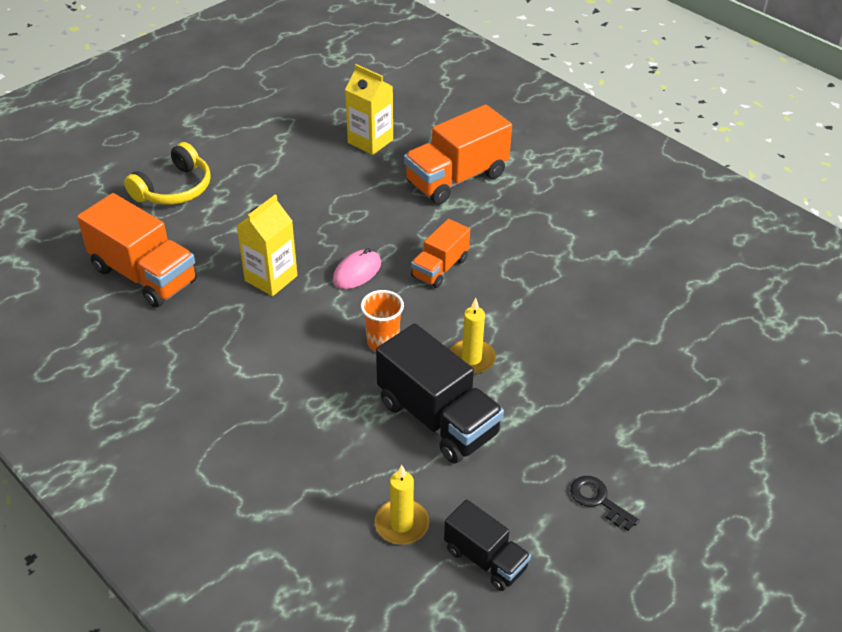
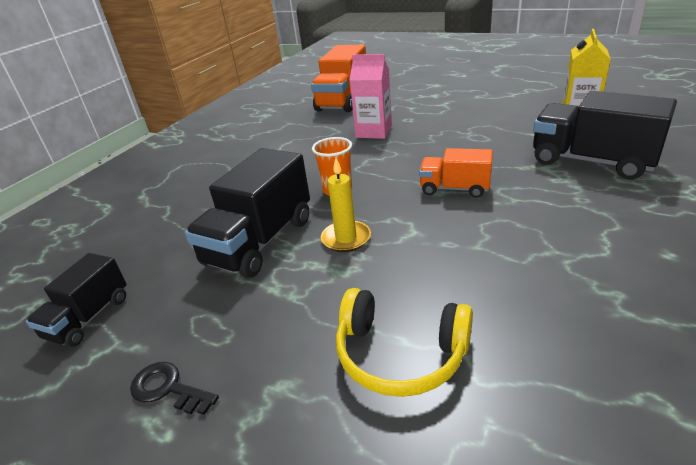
camera: 75 degrees right, 10 degrees down
yellow headphones [124,142,211,205] -> yellow headphones moved to [336,288,473,397]
yellow carton [237,195,298,296] -> pink carton [350,54,392,139]
pink mouse [333,248,381,289] -> none
yellow candle [375,465,429,545] -> none
orange truck [404,105,512,205] -> black truck [533,91,677,179]
black key [570,476,640,531] -> black key turned 90 degrees counterclockwise [130,362,219,415]

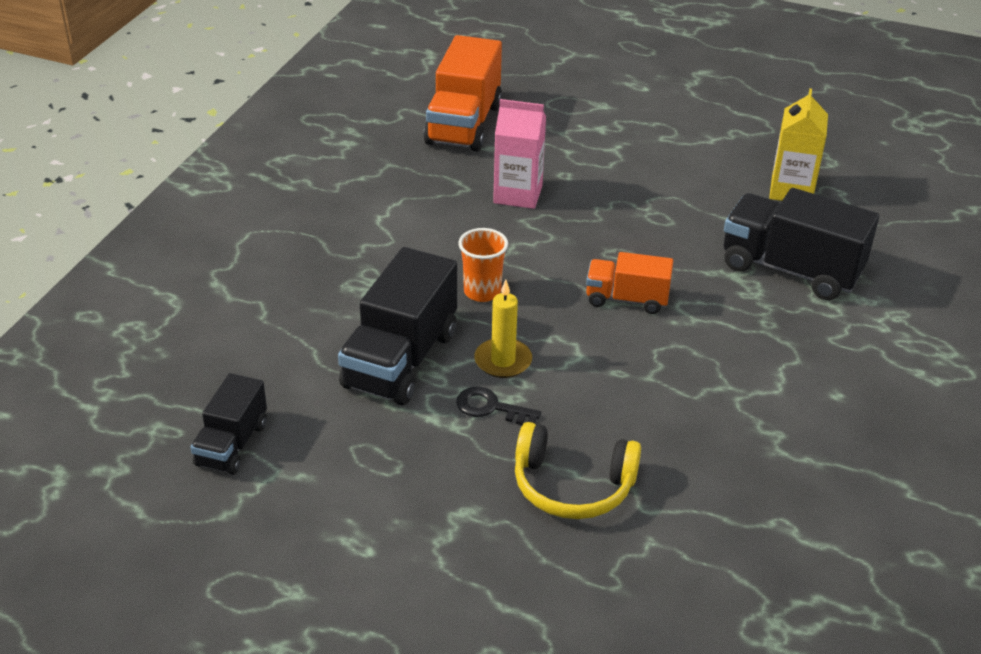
camera: 10 degrees left, 5 degrees up
black key [130,362,219,415] -> black key moved to [456,387,541,425]

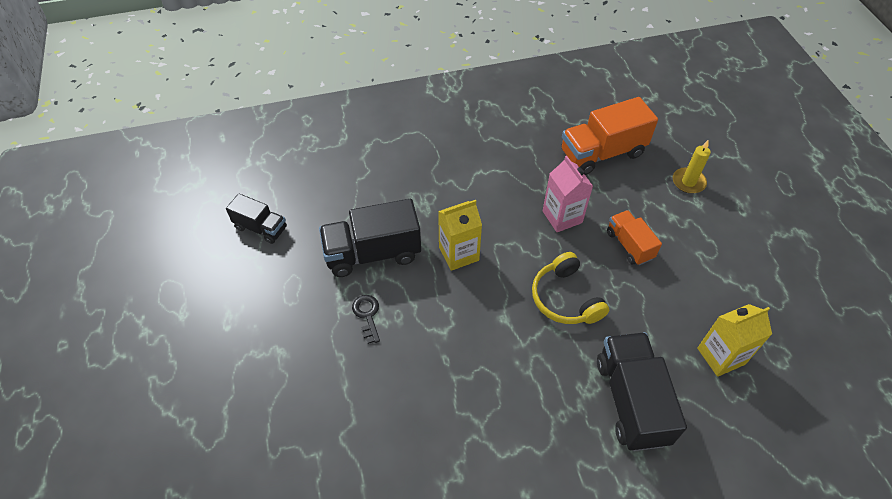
camera: 55 degrees right, 15 degrees up
black truck [190,373,267,475] -> black truck turned 135 degrees counterclockwise [226,193,287,244]
orange cup [458,228,508,302] -> yellow carton [438,200,482,271]
yellow candle [474,280,532,378] -> yellow candle moved to [673,140,711,194]
yellow headphones [515,422,641,519] -> yellow headphones moved to [532,252,609,324]
orange truck [586,252,673,314] -> orange truck moved to [607,210,662,265]

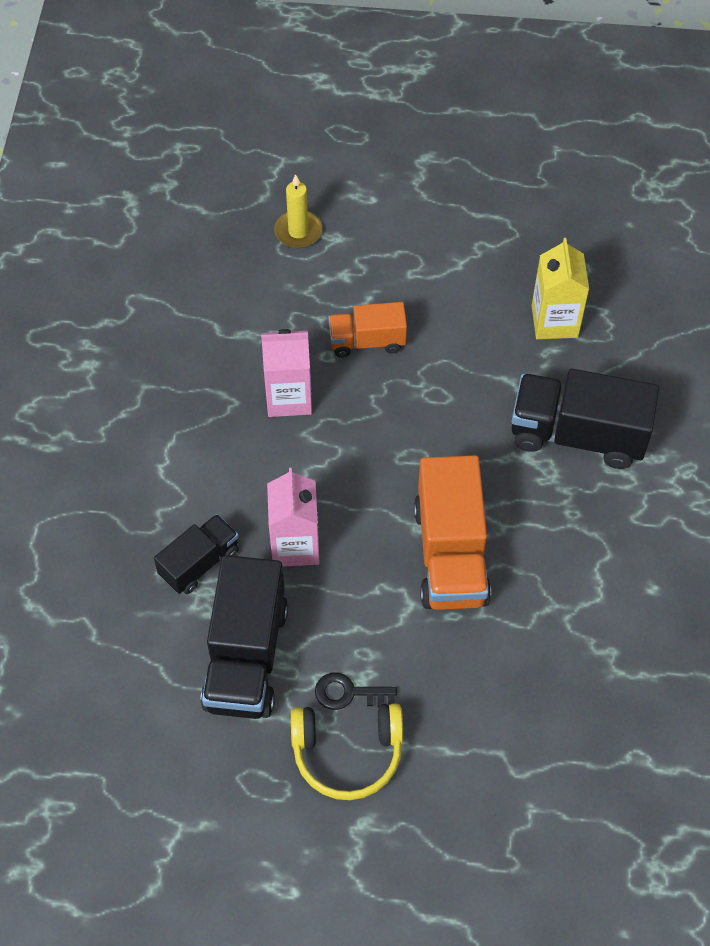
camera: 70 degrees left, 5 degrees up
black truck [226,193,287,244] -> black truck moved to [154,514,239,594]
yellow carton [438,200,482,271] -> pink carton [267,468,319,567]
yellow headphones [532,252,609,324] -> yellow headphones moved to [291,703,403,800]
orange truck [561,97,658,175] -> orange truck moved to [414,455,491,610]

